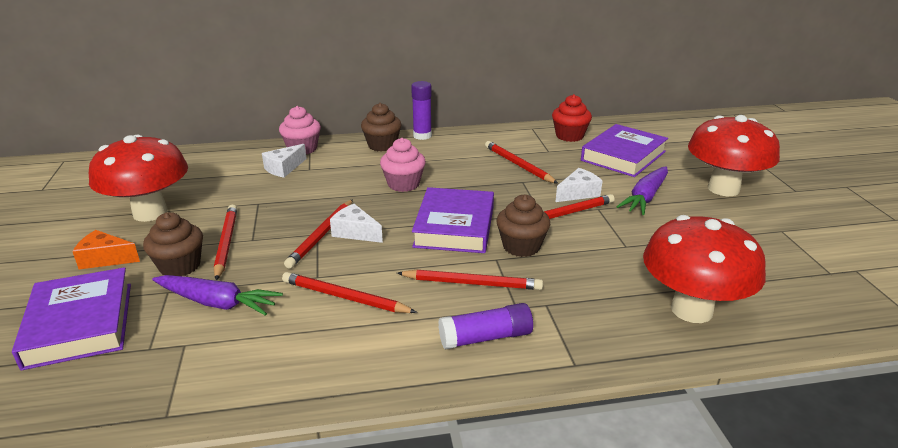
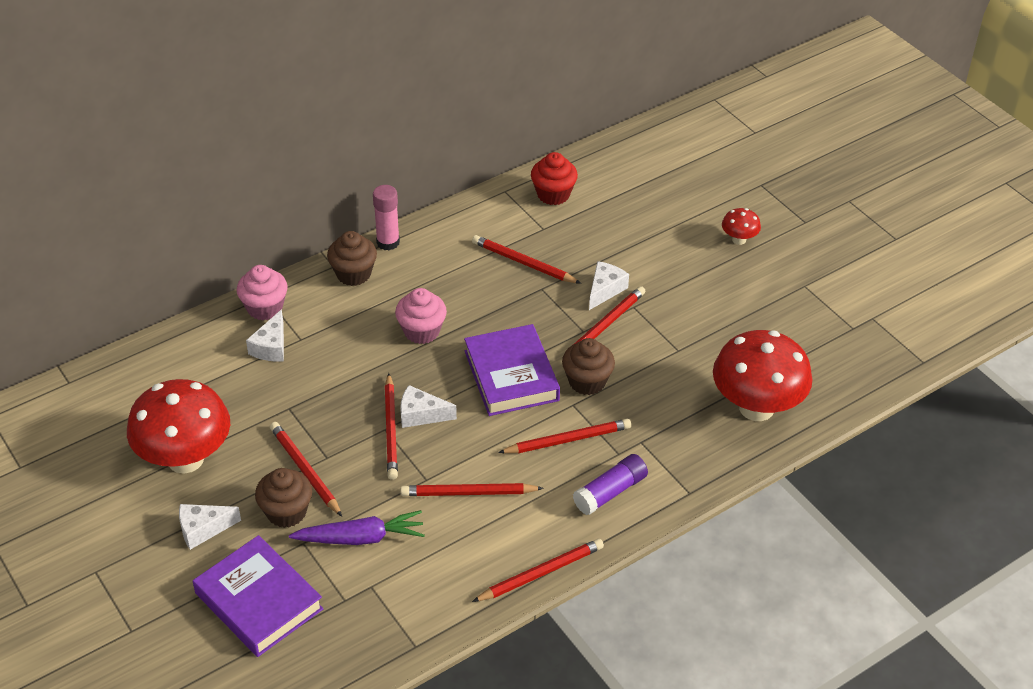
camera: 25 degrees left, 15 degrees up
orange cheese [72,230,140,269] -> white cheese [179,504,241,550]
purple glue stick [411,81,432,140] -> pink glue stick [373,185,400,250]
purple book [581,124,668,177] -> none
purple carrot [616,166,668,215] -> none
red mushroom [688,115,780,196] -> red mushroom [722,208,761,245], size x0.44
none -> red pencil [472,539,604,602]

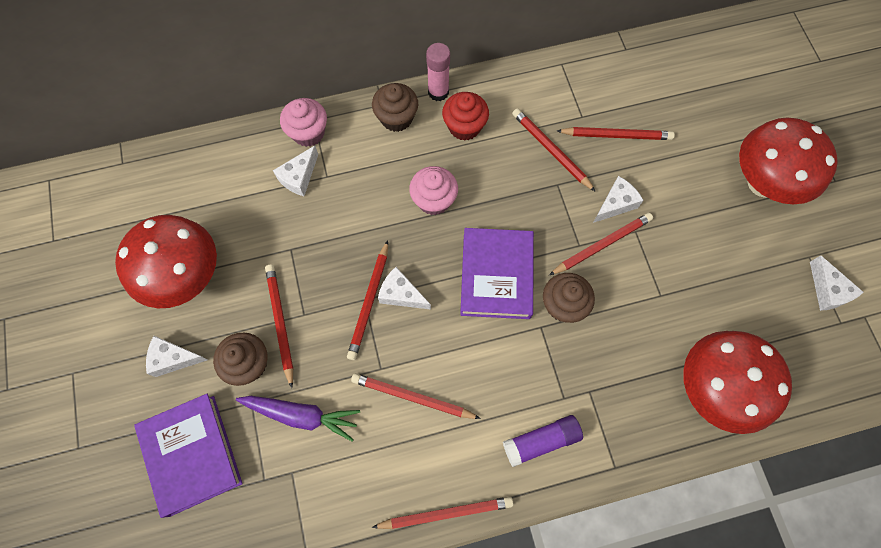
camera: 20 degrees right, 25 degrees up
red pencil [498,419,631,453] -> red pencil moved to [557,127,675,140]
red cupcake [531,152,578,205] -> red cupcake moved to [442,92,489,141]
red mushroom [722,208,761,245] -> red mushroom [739,117,838,204], size x2.27
none -> white cheese [810,255,863,311]

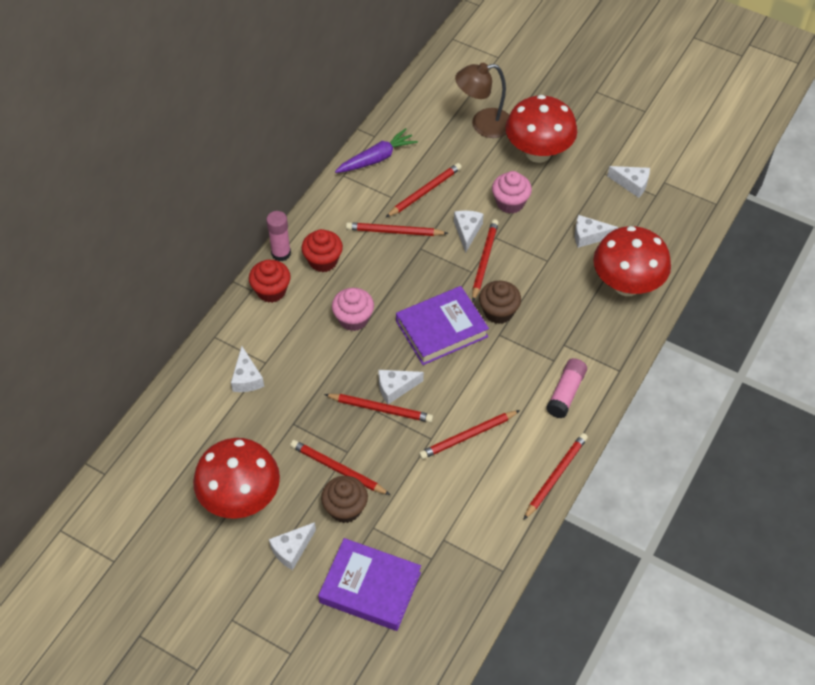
camera: 45 degrees left, 15 degrees down
purple carrot [236,396,360,442] -> purple carrot moved to [335,128,418,173]
pink cupcake [280,98,327,147] -> pink cupcake moved to [492,171,532,214]
red pencil [347,240,388,360] -> red pencil turned 45 degrees counterclockwise [324,394,433,423]
brown cupcake [372,83,418,132] -> red cupcake [249,260,291,303]
purple book [460,228,534,319] -> purple book turned 75 degrees counterclockwise [396,286,489,365]
purple glue stick [503,415,583,467] -> pink glue stick [546,358,587,418]
none -> brown lamp [455,63,509,138]
none -> white cheese [575,215,618,248]

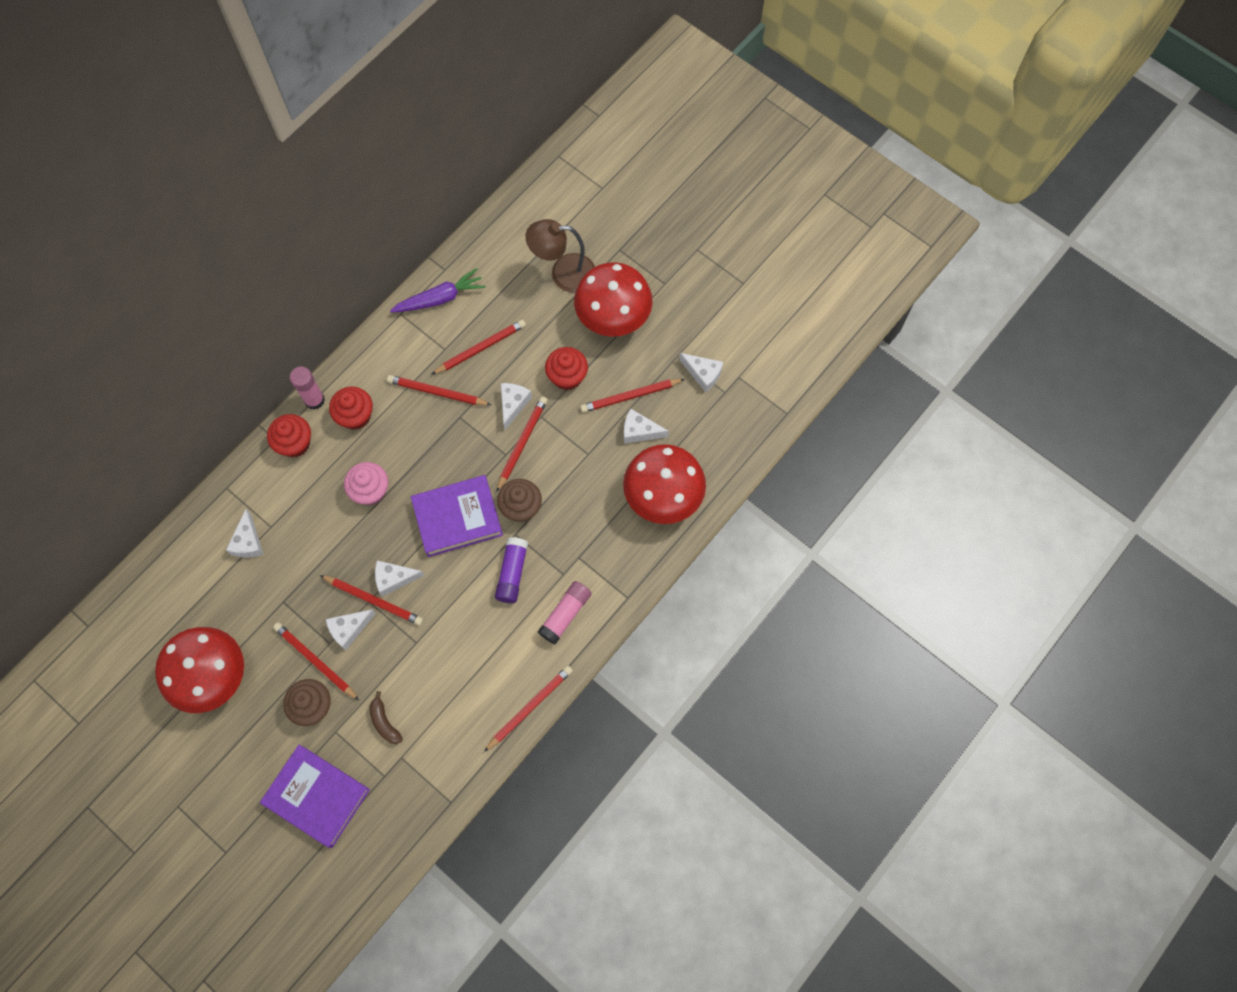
camera: 10 degrees right, 15 degrees up
white cheese [269,522,316,570] -> white cheese moved to [326,609,376,650]
red pencil [419,410,520,459] -> red pencil moved to [580,379,685,413]
pink cupcake [492,171,532,214] -> red cupcake [545,347,588,390]
none -> brown banana [369,691,403,744]
none -> purple glue stick [495,537,528,603]

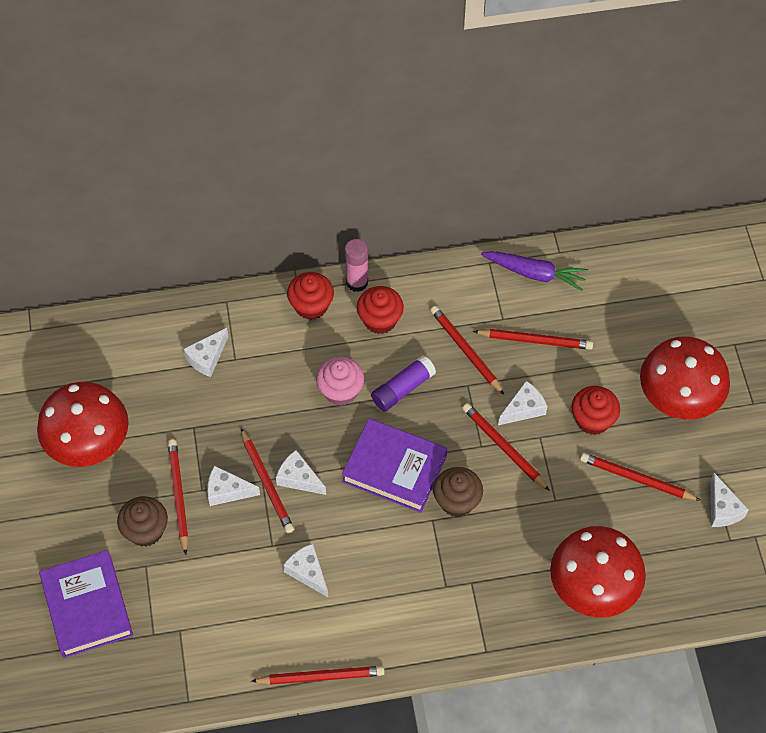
camera: 40 degrees right, 10 degrees down
brown banana [369,691,403,744] -> none
purple glue stick [495,537,528,603] -> purple glue stick moved to [371,355,436,411]
red pencil [496,396,548,492] -> red pencil turned 105 degrees counterclockwise [462,403,550,491]
brown lamp [525,219,595,293] -> none
pink glue stick [538,581,592,645] -> none
white cheese [624,409,669,444] -> white cheese moved to [283,544,328,597]

